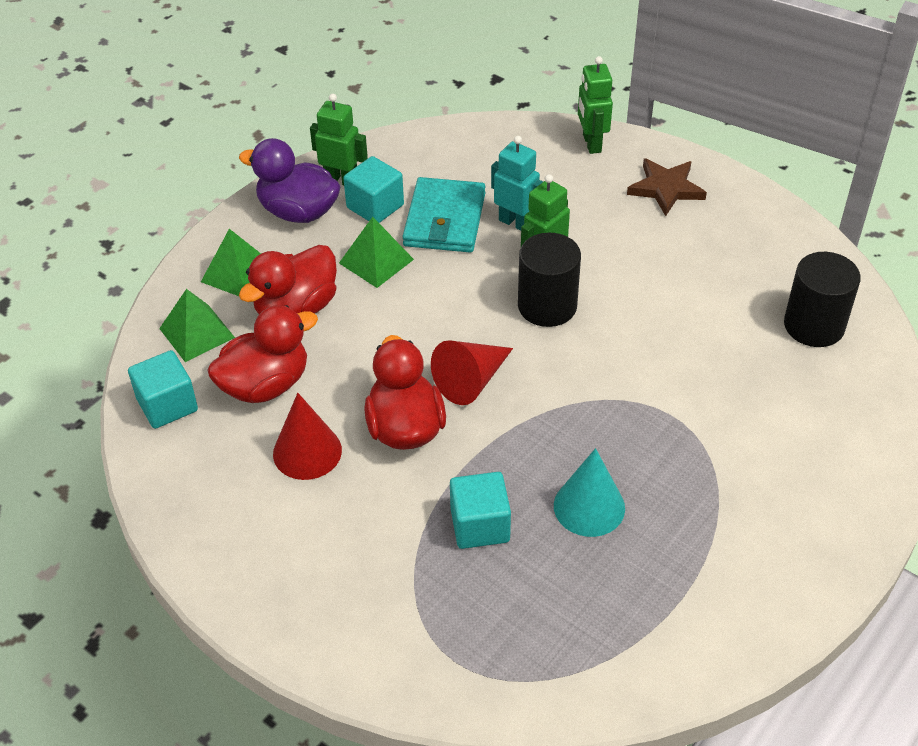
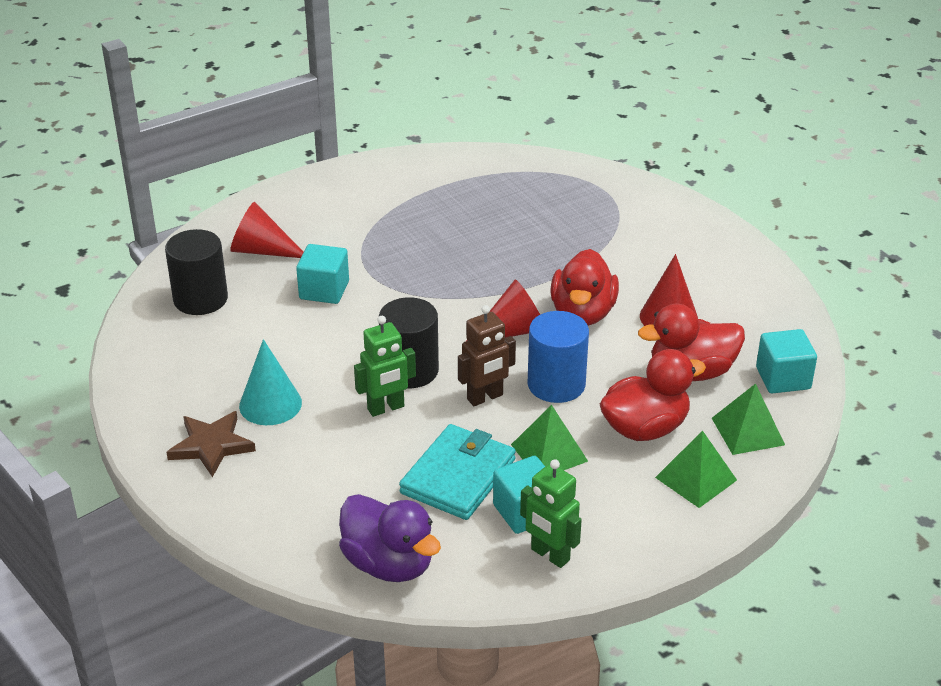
camera: 160 degrees left, 10 degrees down
purple duck [239,138,341,223] -> purple duck moved to [339,494,441,582]
turquoise cube [450,472,511,549] -> turquoise cube moved to [296,244,349,304]
turquoise robot [491,136,543,231] -> none
turquoise cone [554,448,625,537] -> turquoise cone moved to [239,339,302,425]
green robot [578,56,613,154] -> none
none -> red cone [230,202,304,258]
none -> brown robot [458,305,516,406]
none -> blue cylinder [527,311,589,403]

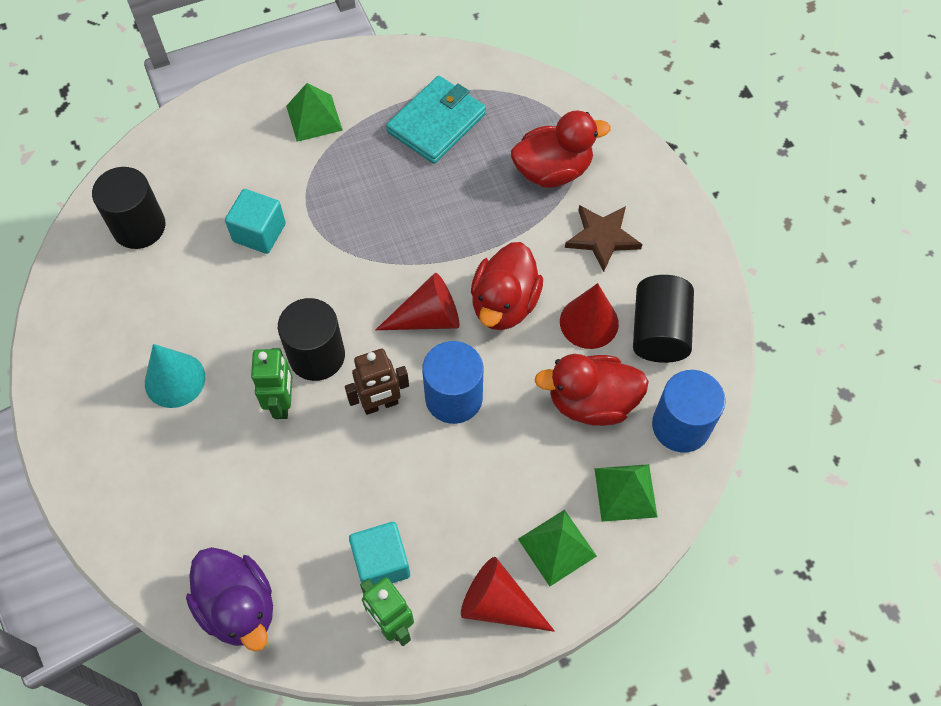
camera: 10 degrees right, 25 degrees up
brown star [167,411,256,478] -> brown star moved to [565,205,642,272]
red cone [230,202,304,258] -> red cone moved to [461,557,555,632]
green robot [354,316,416,417] -> green robot turned 75 degrees counterclockwise [251,348,292,419]
turquoise wallet [399,424,516,520] -> turquoise wallet moved to [386,76,486,164]
green pyramid [511,405,588,470] -> green pyramid moved to [286,83,343,142]
red duck [600,349,706,441] -> red duck moved to [511,110,610,188]
turquoise cube [756,329,817,394] -> blue cylinder [652,370,726,452]
none -> black cylinder [633,275,694,363]

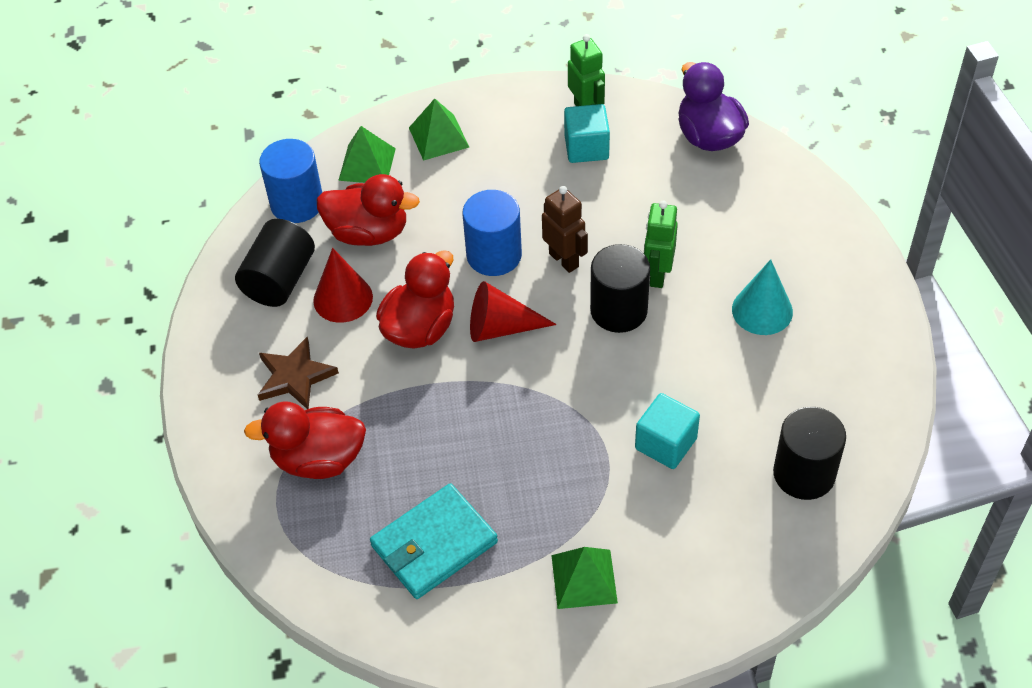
camera: 165 degrees left, 10 degrees down
brown robot [345,349,409,415] -> brown robot turned 60 degrees clockwise [542,186,588,273]
red cone [461,557,555,632] -> none

